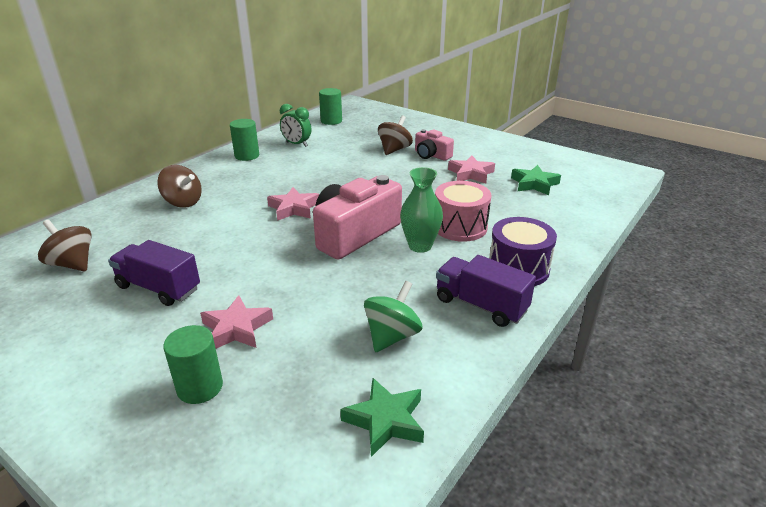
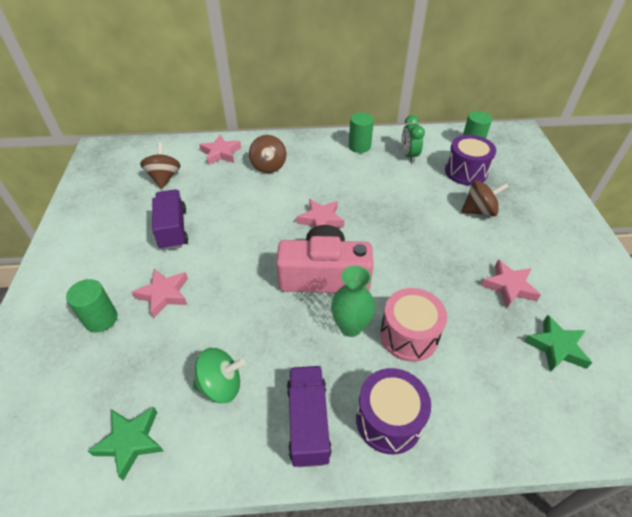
camera: 50 degrees right, 15 degrees up
pink camera [415,129,454,161] -> none
none -> pink star [199,135,241,165]
none -> purple drum [445,135,496,186]

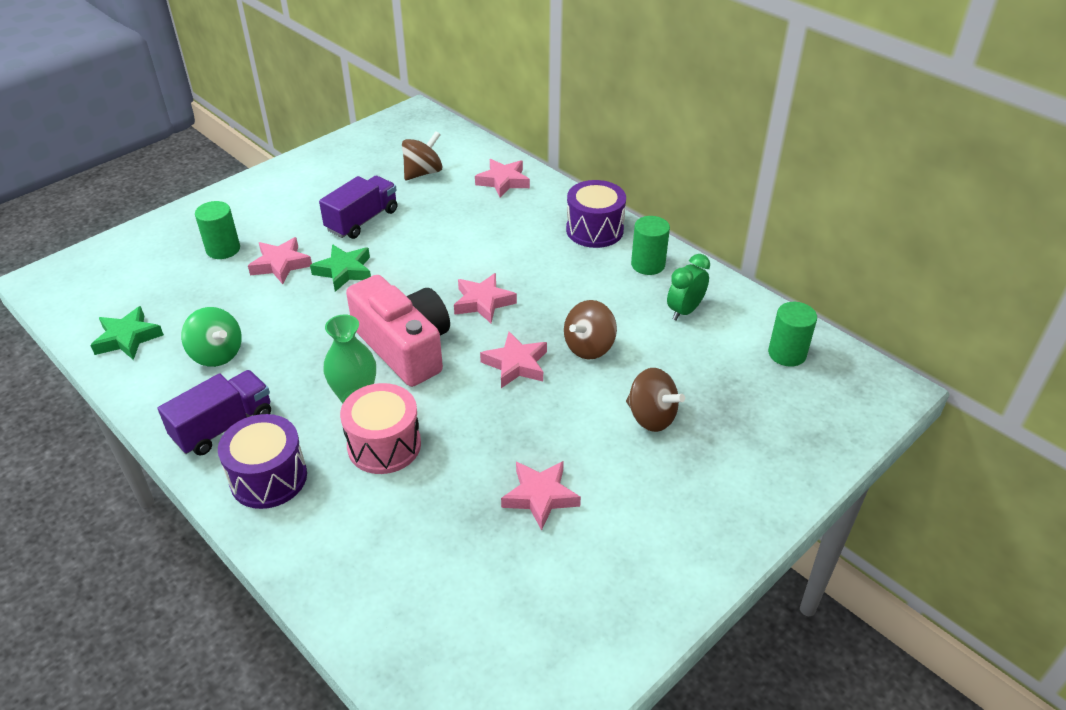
camera: 50 degrees right, 5 degrees down
brown spinning top [249,135,286,173] -> brown spinning top moved to [564,300,617,359]
purple drum [445,135,496,186] -> purple drum moved to [566,180,626,248]
green star [524,315,592,372] -> green star moved to [310,244,371,292]
none -> pink star [480,332,547,388]

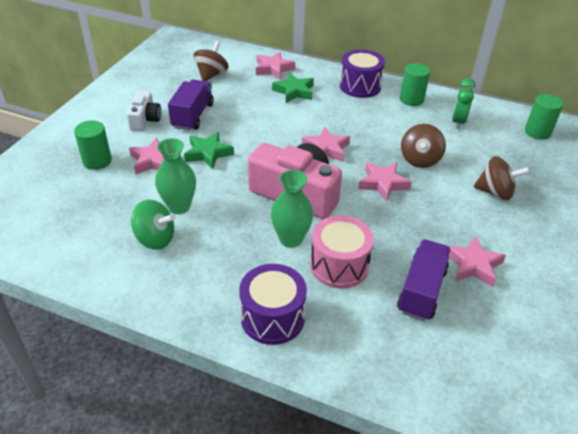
camera: 25 degrees left, 0 degrees up
green star [90,306,164,360] -> green star moved to [272,73,314,103]
purple truck [158,370,271,456] -> purple truck moved to [397,239,451,321]
none -> white camera [126,91,161,131]
none -> green vase [155,138,196,214]

